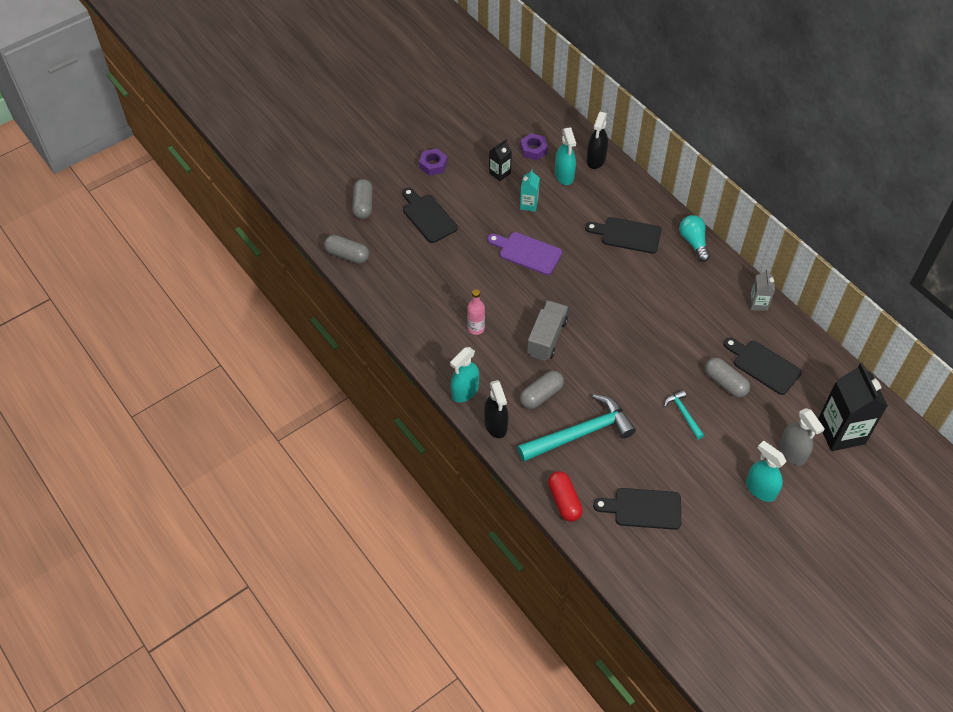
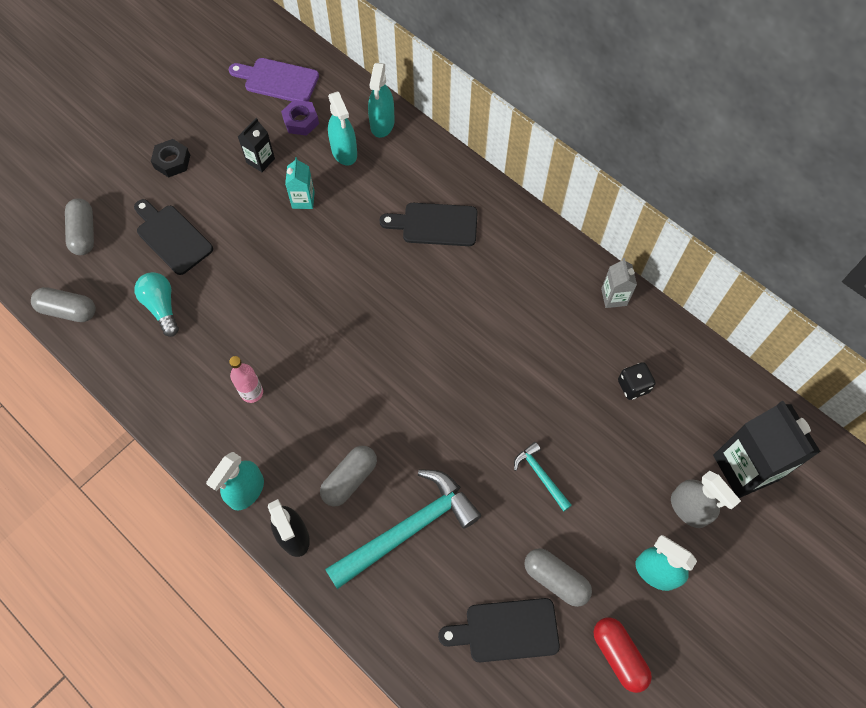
camera: 10 degrees left, 10 degrees up
purple nut [419,149,447,176] -> black nut [151,139,190,177]
purple cutting board [487,232,562,275] -> purple cutting board moved to [228,58,319,101]
grey truck [527,300,568,361] -> none
red capsule [548,471,583,522] -> red capsule moved to [593,617,652,693]
black spray bottle [587,112,608,169] -> turquoise spray bottle [368,63,395,138]
turquoise light bulb [679,215,710,262] -> turquoise light bulb moved to [134,272,179,337]
grey capsule [705,358,750,398] -> grey capsule moved to [524,548,592,607]
black cutting board [723,337,802,395] -> black dice [618,362,656,400]

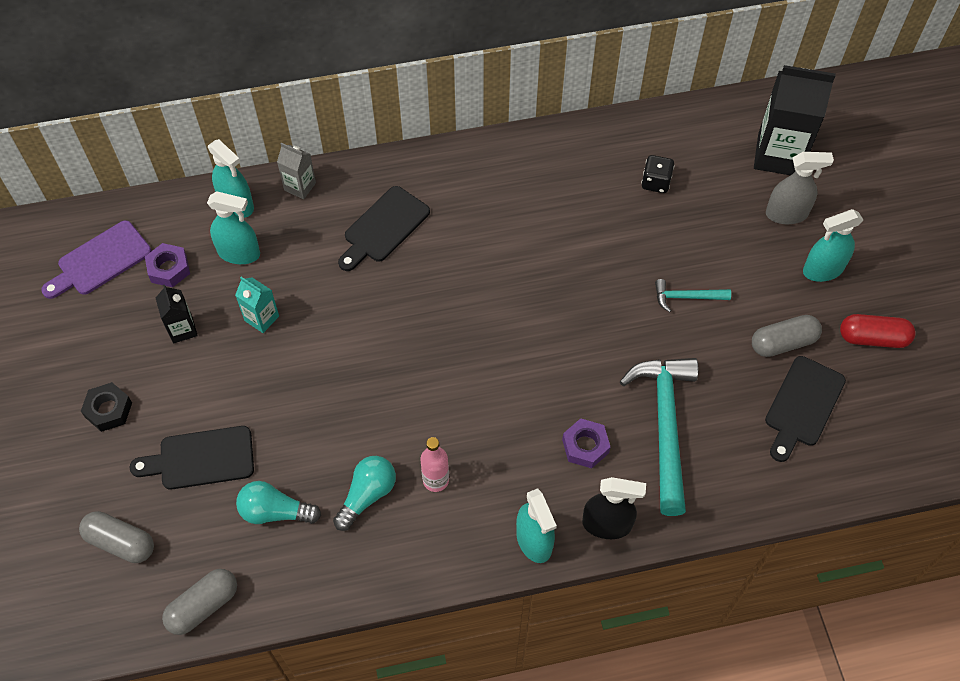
camera: 55 degrees left, 5 degrees down
grey capsule [320,446,377,507] -> purple nut [562,418,610,468]
grey carton [601,258,637,308] -> grey carton moved to [277,143,316,199]
none -> turquoise light bulb [333,456,396,531]

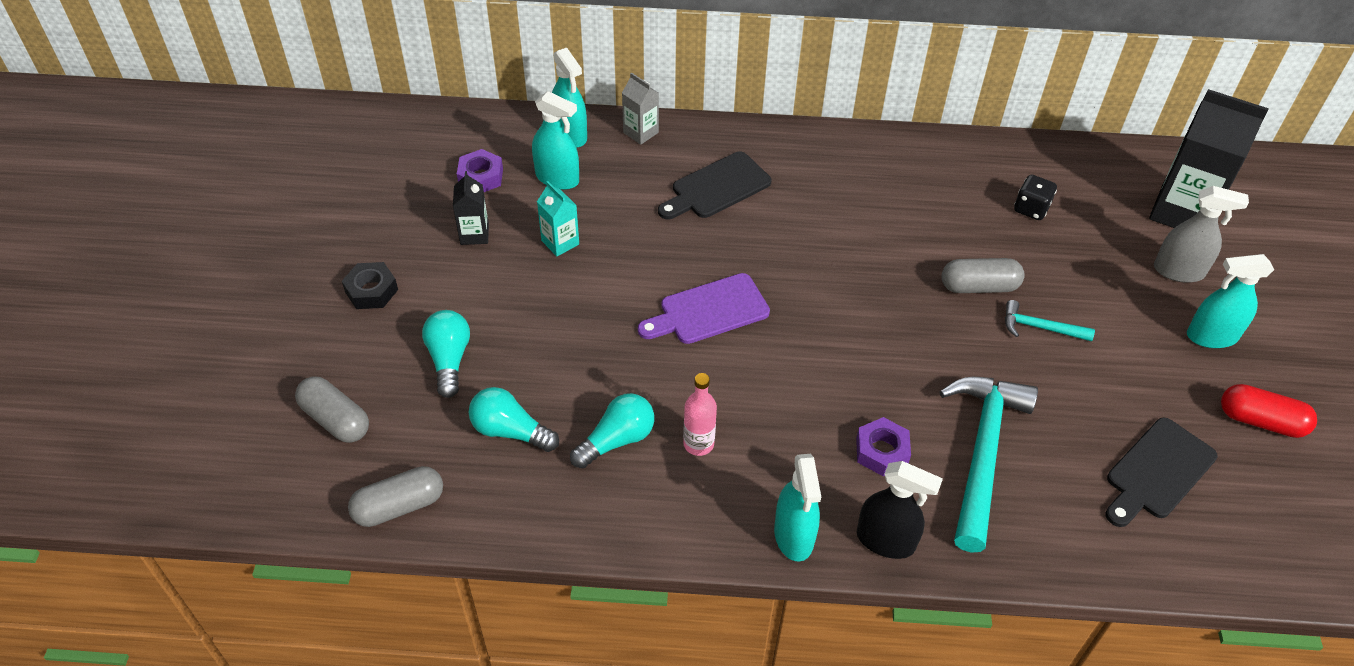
camera: 15 degrees right, 10 degrees down
purple cutting board [41,220,151,299] -> purple cutting board moved to [638,273,770,344]
black cutting board [130,426,254,490] -> turquoise light bulb [422,310,470,398]
grey capsule [752,315,822,357] -> grey capsule moved to [942,258,1025,293]

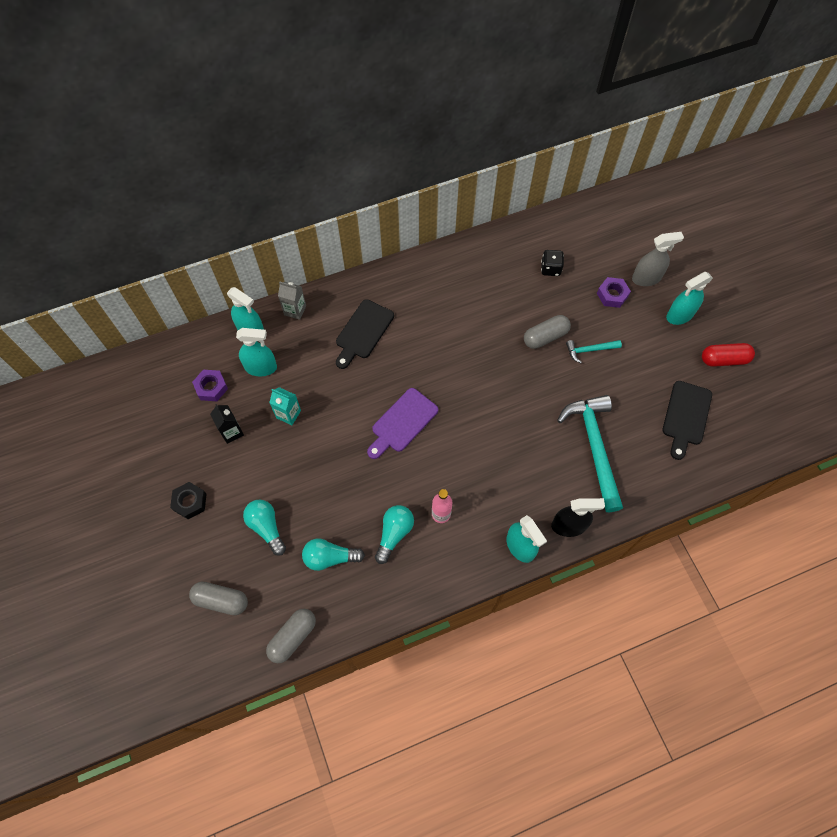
camera: 25 degrees left, 15 degrees up
purple nut [856,417,911,476] -> purple nut moved to [597,277,631,308]
black carton [1149,89,1269,228] -> none

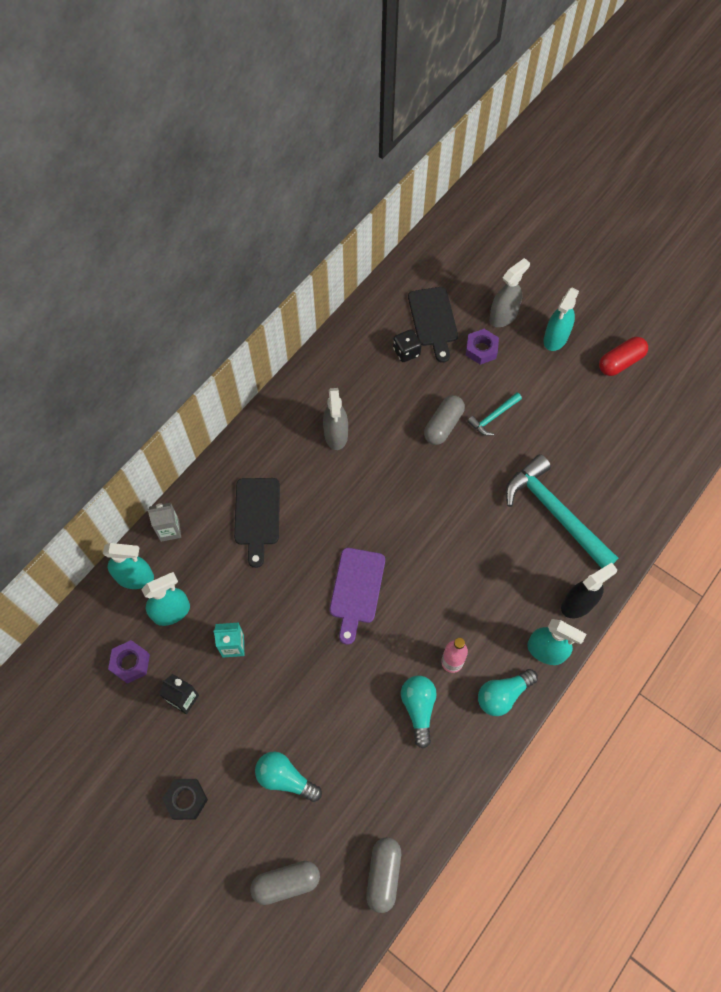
camera: 30 degrees left, 0 degrees up
turquoise light bulb [302,538,365,571] -> turquoise light bulb moved to [478,669,538,716]
black cutting board [663,381,712,460] -> black cutting board moved to [408,287,458,363]
none -> grey spray bottle [323,388,348,450]

